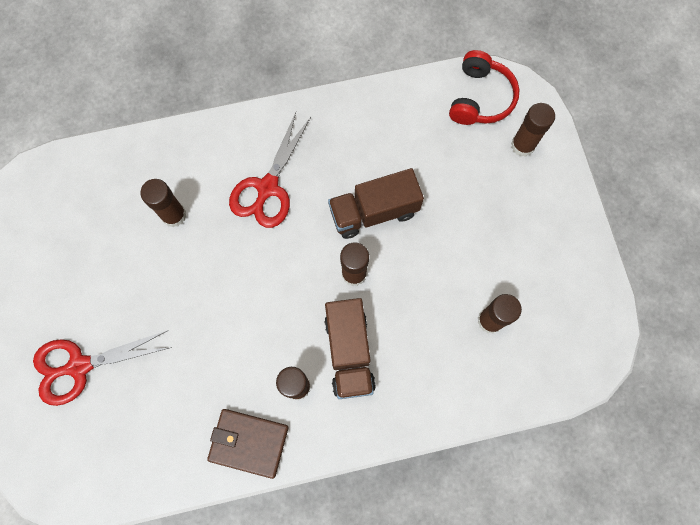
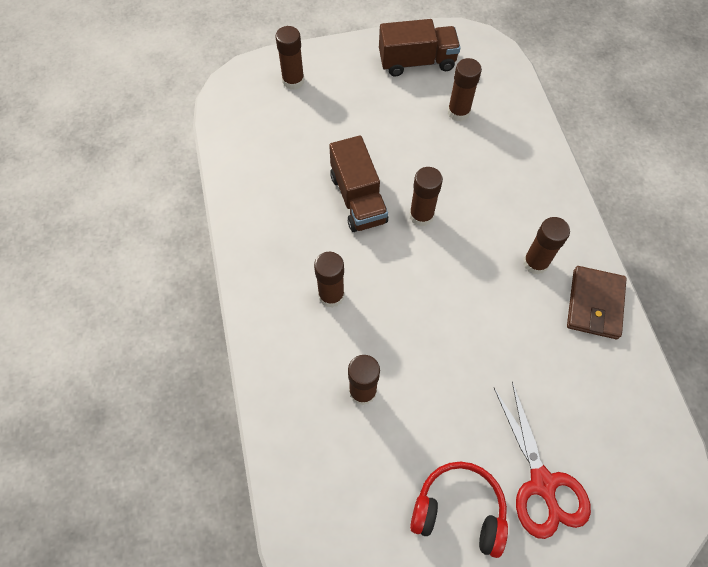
camera: 90 degrees left, 10 degrees down
red scissors [229,112,311,228] -> brown glue stick [314,252,345,308]
brown truck [324,298,376,399] -> brown truck moved to [379,19,460,76]
red headphones [449,50,520,125] -> red headphones moved to [410,462,508,558]

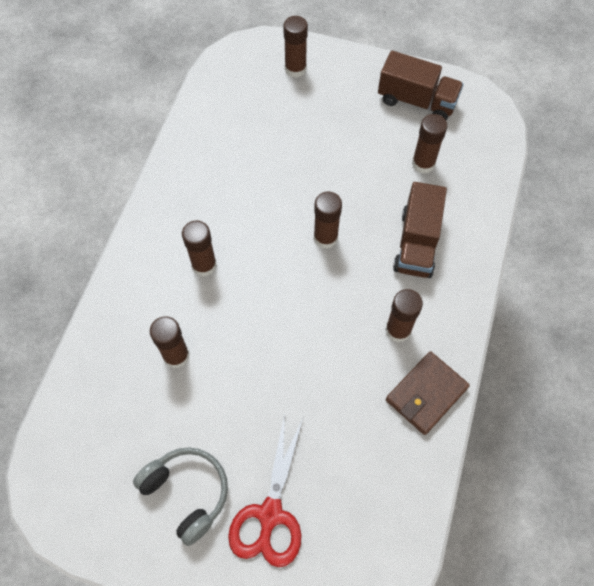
camera: 30 degrees right, 0 degrees up
brown truck [329,135,388,232] -> brown truck moved to [393,182,447,278]
red headphones [410,462,508,558] -> grey headphones [133,447,228,546]

